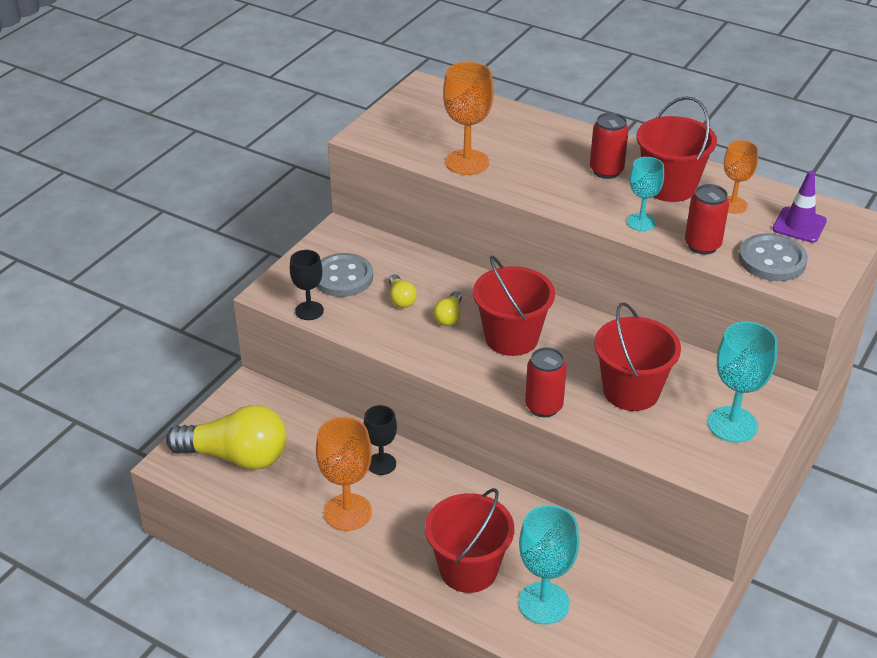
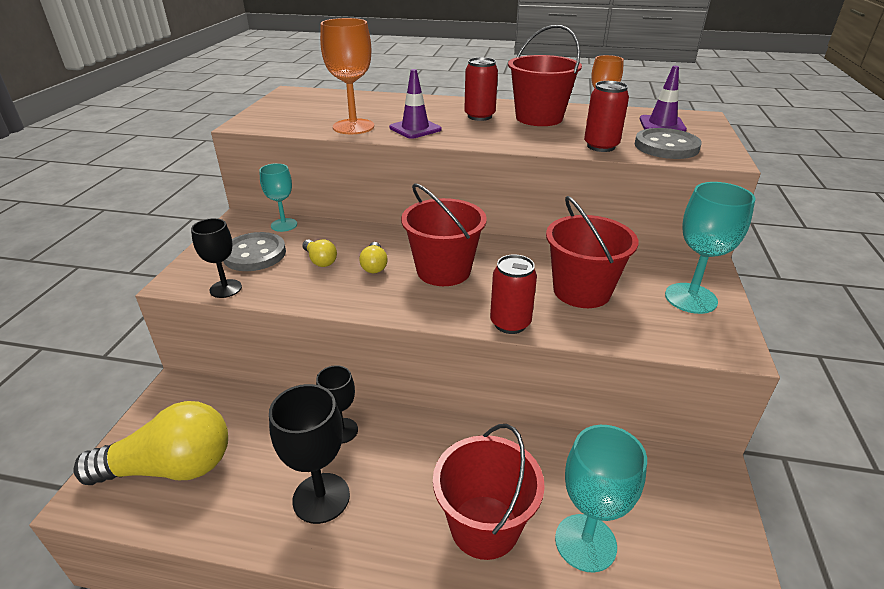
camera: 20 degrees left, 5 degrees down
orange goblet [316,417,372,531] -> black goblet [269,384,350,524]
turquoise goblet [627,157,664,231] -> turquoise goblet moved to [259,163,297,232]
none -> purple traffic cone [389,69,442,139]

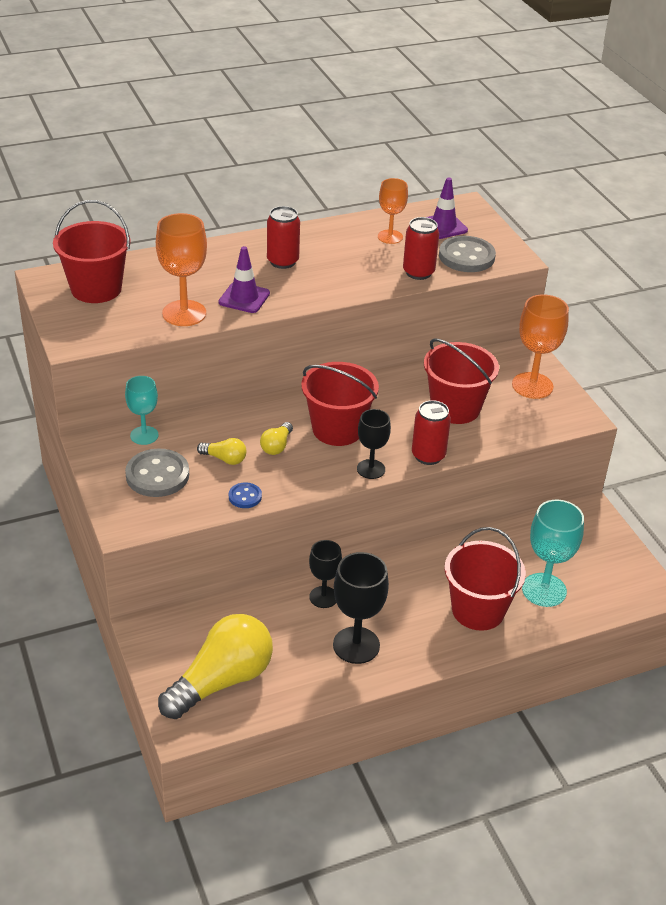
camera: 35 degrees left, 5 degrees up
black goblet [191,218,242,298] -> black goblet moved to [357,409,391,479]
yellow light bulb [359,242,388,273] -> yellow light bulb turned 60 degrees clockwise [260,422,293,455]
red bucket [508,25,582,126] -> red bucket moved to [53,200,131,303]
turquoise goblet [665,182,756,314] -> orange goblet [512,294,569,399]
none -> blue button [229,482,262,508]

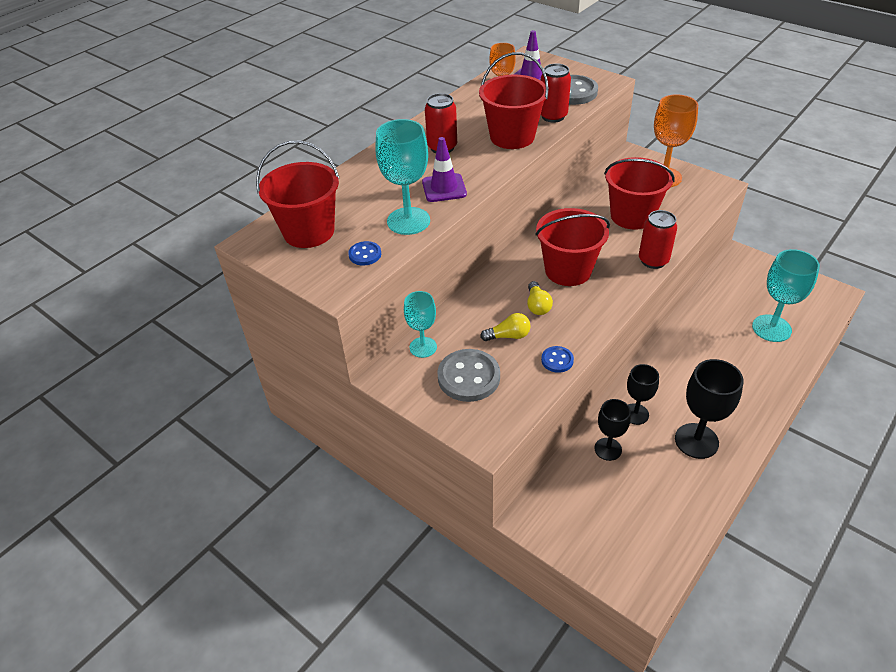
camera: 25 degrees left, 5 degrees up
orange goblet [156,213,207,326] -> turquoise goblet [376,119,430,235]
yellow light bulb [158,614,273,719] -> none
black goblet [357,409,391,479] -> black goblet moved to [594,399,631,461]
red bucket [445,527,526,631] -> red bucket moved to [479,52,549,149]
none -> blue button [348,241,381,266]

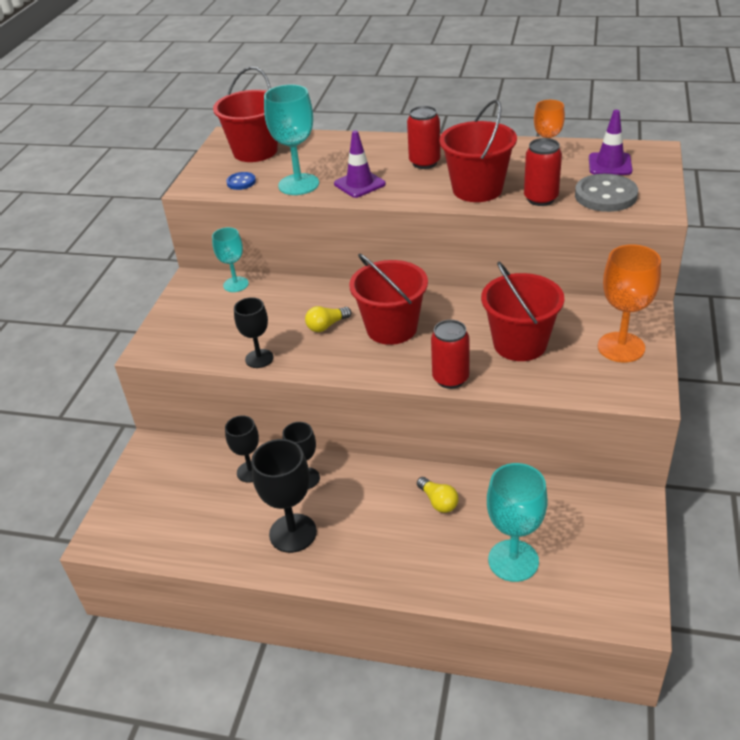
camera: 65 degrees right, 5 degrees down
grey button [437,349,500,402] -> none
yellow light bulb [480,313,531,341] -> yellow light bulb moved to [417,477,459,513]
blue button [541,346,574,373] -> black goblet [234,297,274,368]

